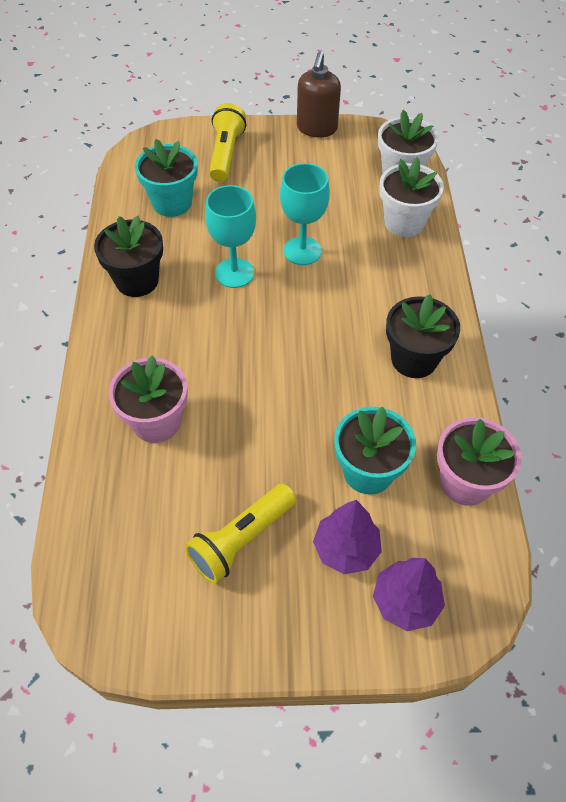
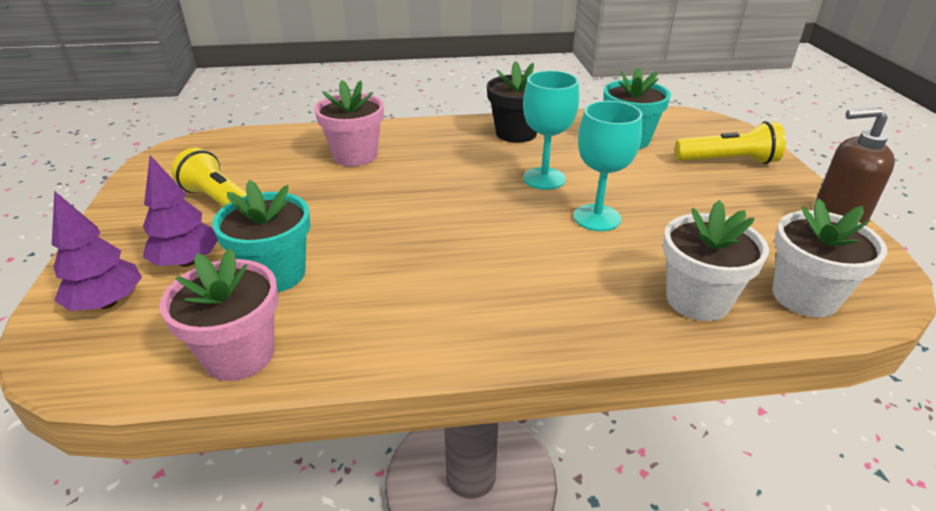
camera: 85 degrees right, 20 degrees down
black flower pot [386,294,460,378] -> none

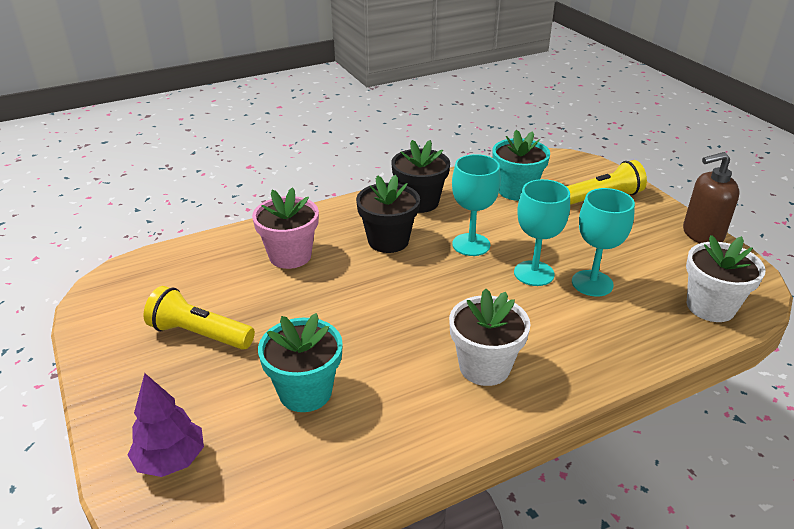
camera: 20 degrees left, 0 degrees up
purple tree [143,155,218,267] -> none
pink flower pot [159,248,278,381] -> none
white flower pot [663,200,769,321] -> white flower pot moved to [449,288,530,386]
none -> black flower pot [356,175,420,253]
none -> turquoise goblet [572,188,635,297]

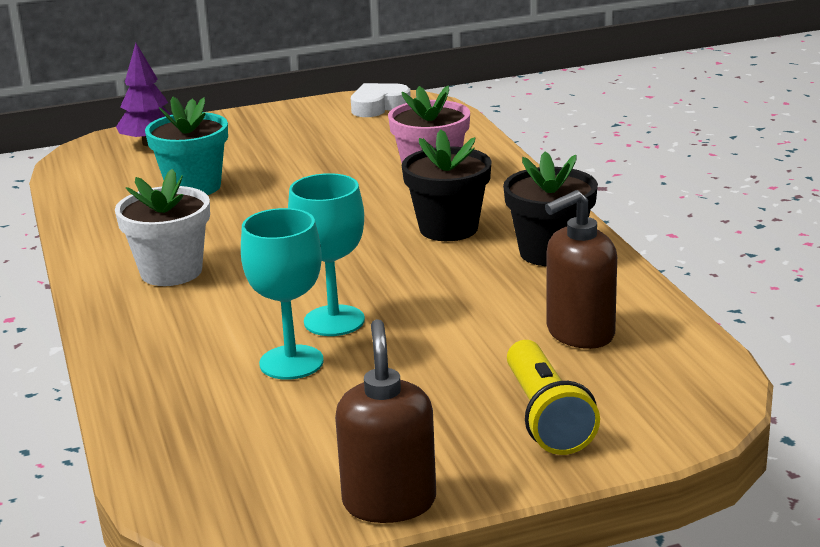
camera: 100 degrees right, 10 degrees down
yellow flashlight [143,286,255,350] -> none
turquoise goblet [452,154,501,256] -> none
turquoise flower pot [492,130,550,201] -> brown soap dispenser [545,190,617,349]
white flower pot [686,235,766,322] -> none
none -> white heart [351,83,411,117]

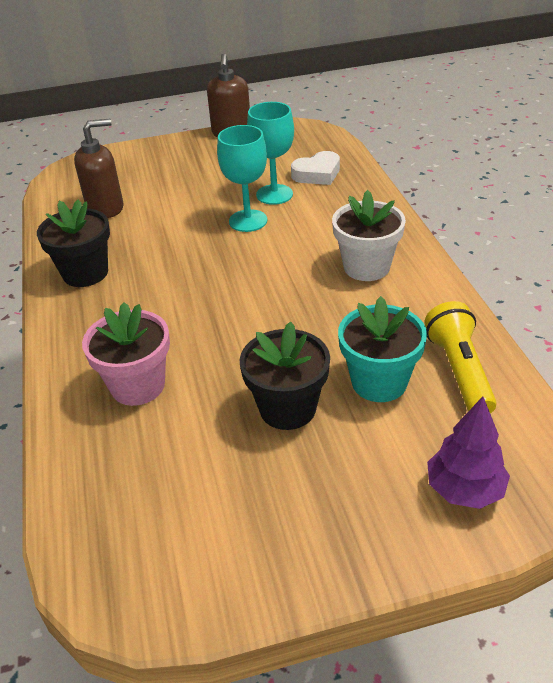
camera: 175 degrees left, 15 degrees up
white heart [351,83,411,117] -> white heart moved to [291,151,340,185]
black flower pot [402,130,491,241] -> black flower pot moved to [240,322,330,430]
yellow flashlight [507,340,600,455] -> yellow flashlight moved to [425,301,497,413]

